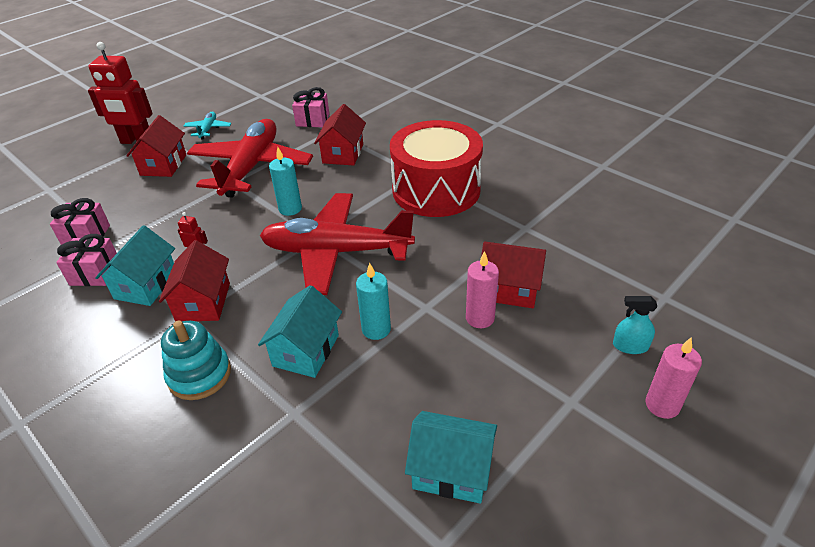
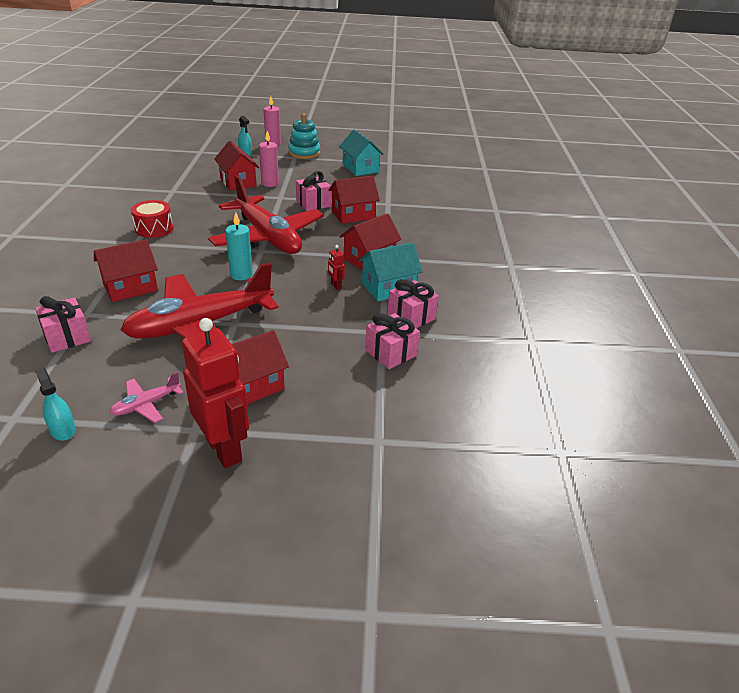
camera: 135 degrees left, 5 degrees down
turquoise stacking toy [161,321,231,400] -> turquoise stacking toy moved to [288,113,320,159]
turquoise plane [184,112,231,140] -> pink plane [109,372,184,423]
turquoise house [258,285,342,378] -> red house [328,176,380,224]
turquoise candle [356,263,391,340] -> pink gift [296,171,331,211]
red drum [390,120,483,217] -> red drum [131,200,173,238], size x0.48
none -> turquoise spray bottle [35,367,76,441]

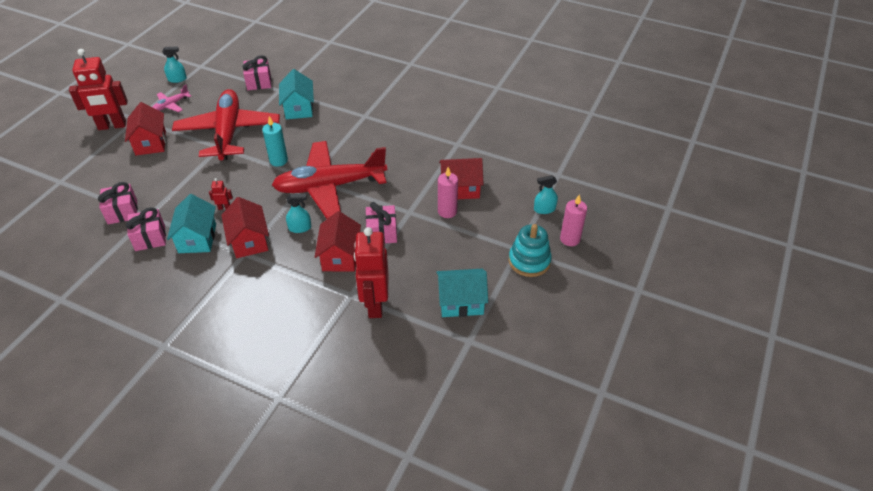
camera: 115 degrees right, 10 degrees up
red house [94,239,158,302] -> turquoise house [279,69,314,119]
pink plane [109,372,184,423] -> pink plane turned 120 degrees counterclockwise [153,85,191,112]
red drum [131,200,173,238] -> none
none -> turquoise spray bottle [286,194,311,233]
none -> red robot [354,227,389,318]

